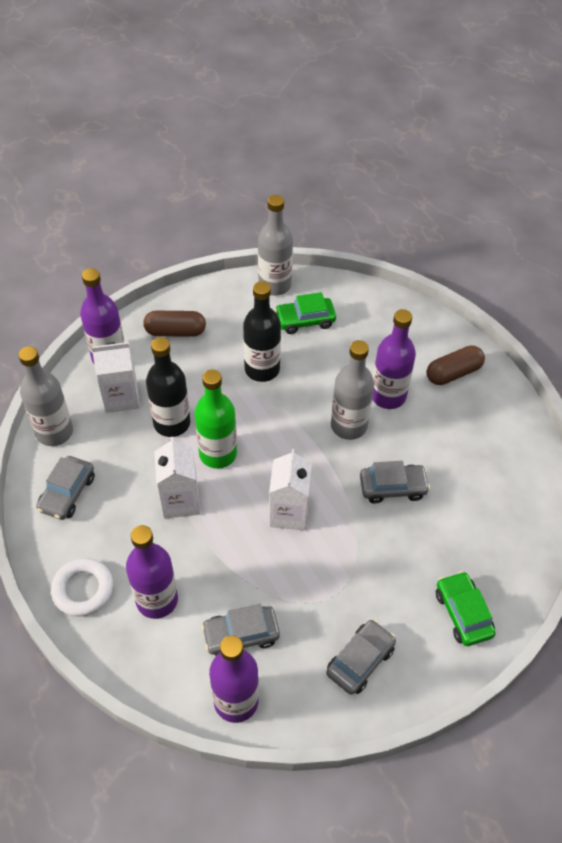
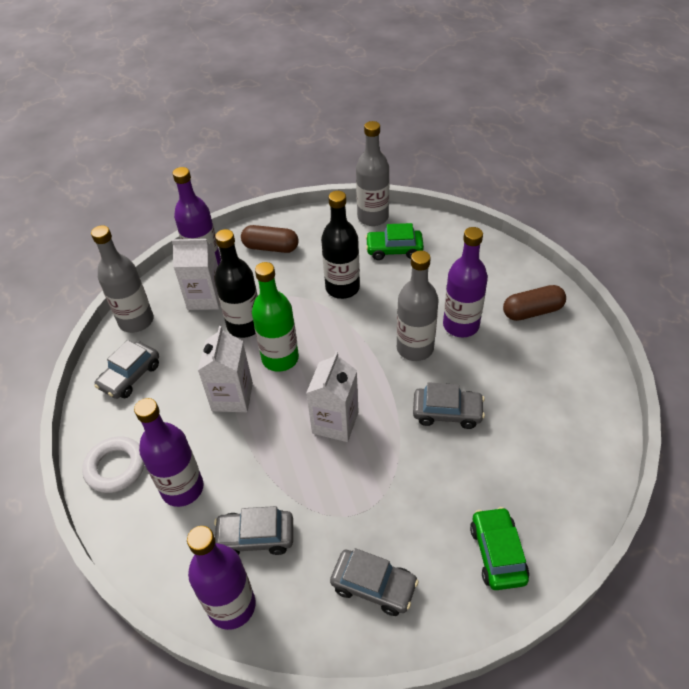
camera: 15 degrees right, 5 degrees down
grey car [326,620,396,695] -> grey car turned 60 degrees clockwise [330,548,419,616]

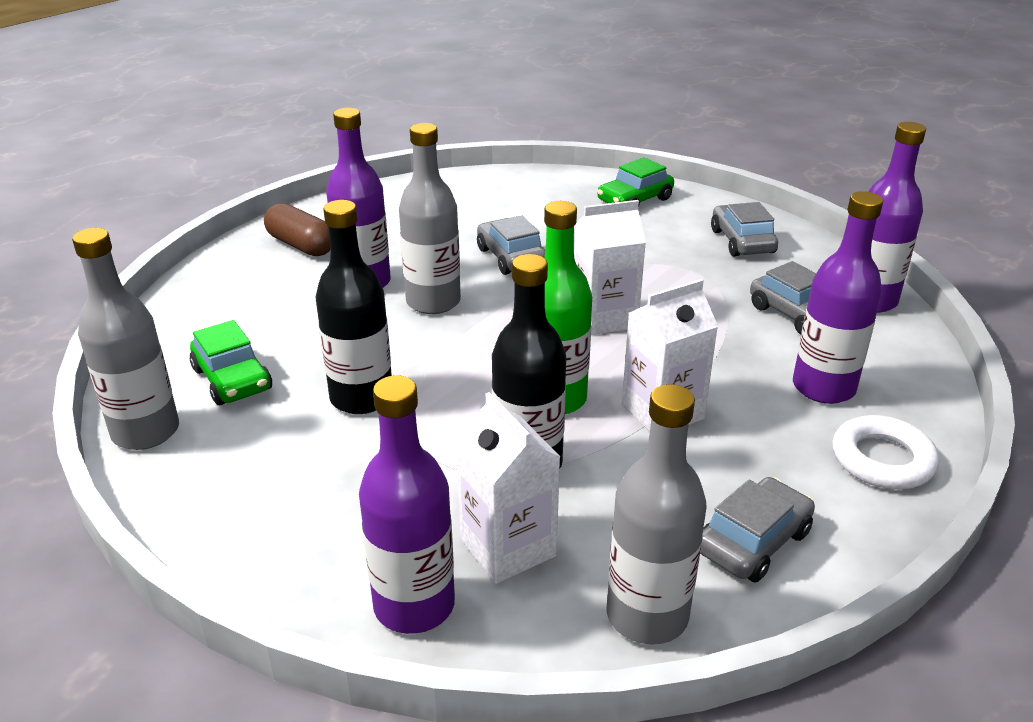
camera: 125 degrees left, 15 degrees down
grey car [94,340,159,399] -> grey car turned 45 degrees counterclockwise [700,477,815,582]
brown capsule [241,225,299,253] -> none

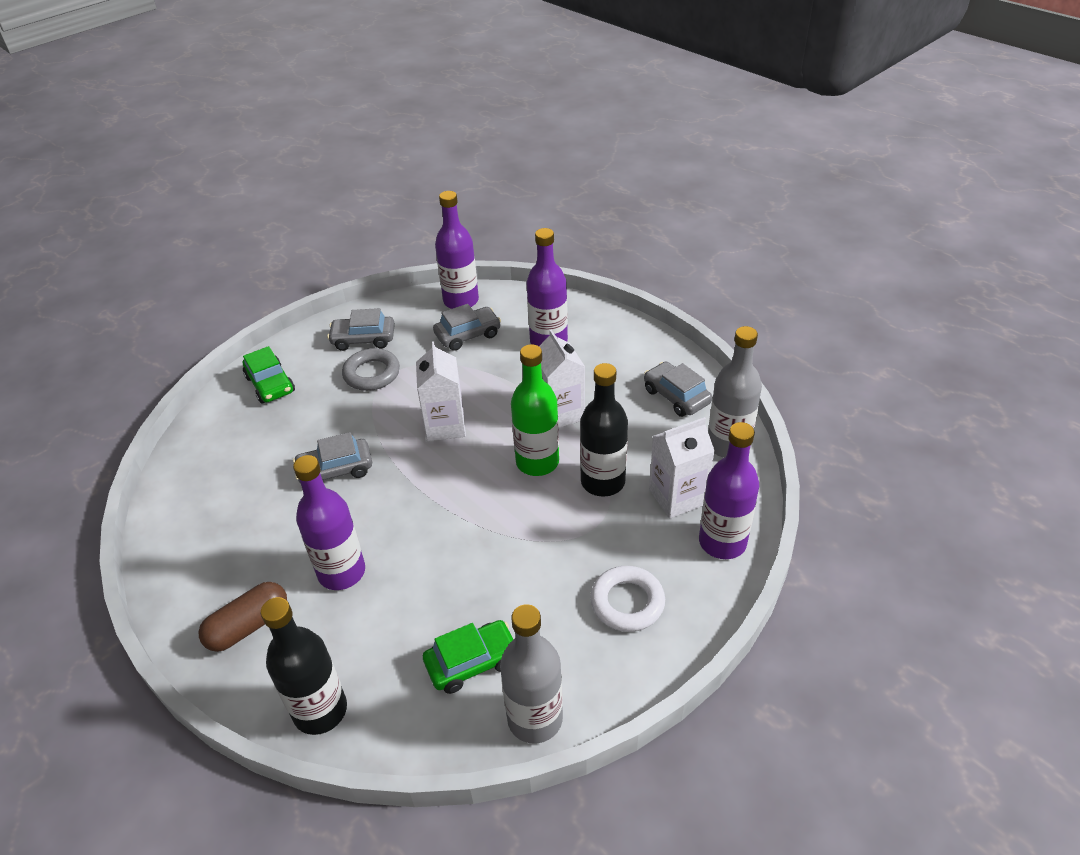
camera: 80 degrees left, 10 degrees up
black bottle [316,200,392,414] -> black bottle moved to [261,597,347,735]
grey bottle [399,123,461,314] -> none
white ring [833,415,939,489] -> white ring moved to [590,566,665,632]
none -> grey ring [342,348,400,391]

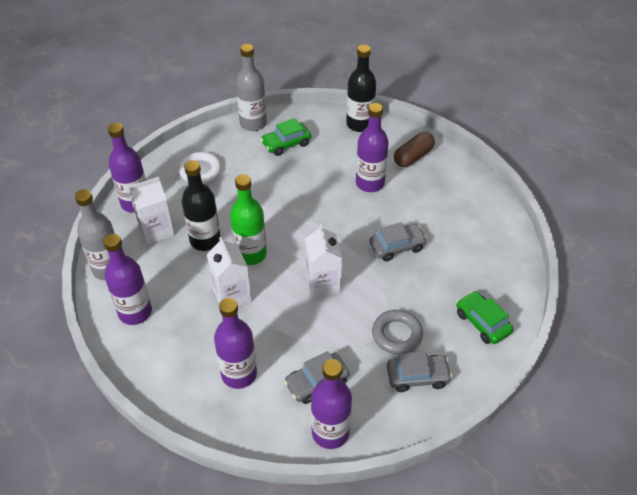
camera: 175 degrees right, 5 degrees up
grey car [644,361,712,417] -> purple bottle [103,234,152,325]

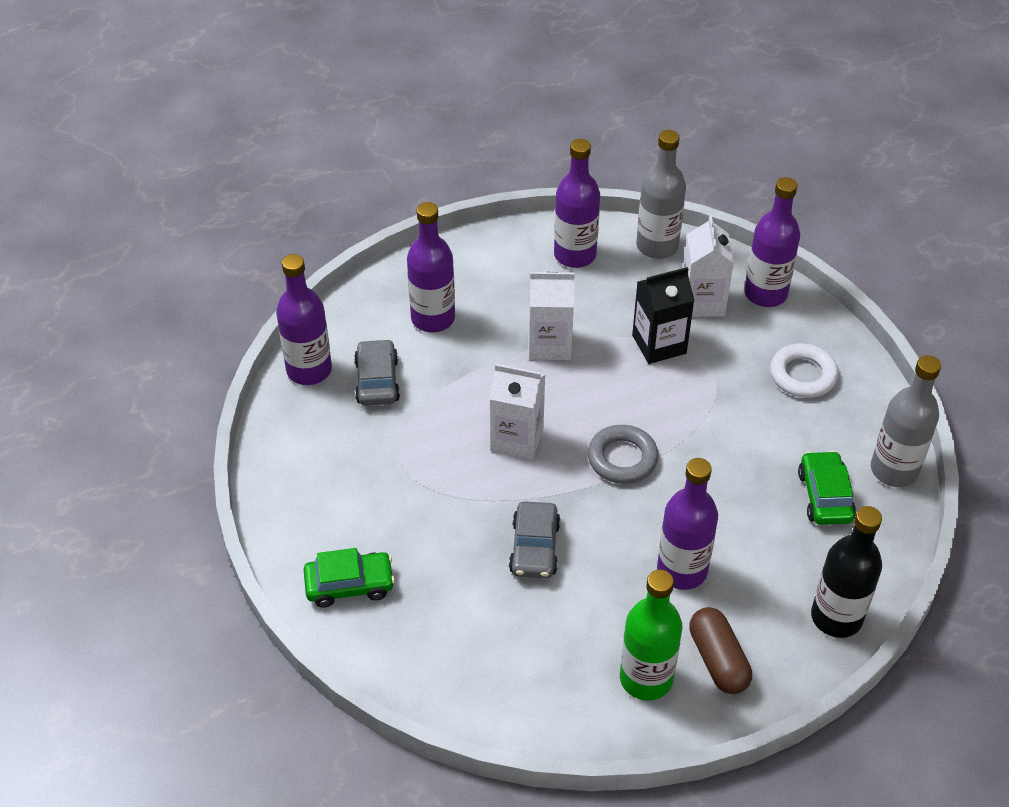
camera: 115 degrees right, 0 degrees up
black bottle [182,160,221,251] -> black carton [632,267,695,364]
green bottle [230,174,267,265] -> green bottle moved to [620,569,682,701]
grey ring [372,310,423,354] -> grey ring moved to [588,425,659,484]
grey car [387,352,452,392] -> none

